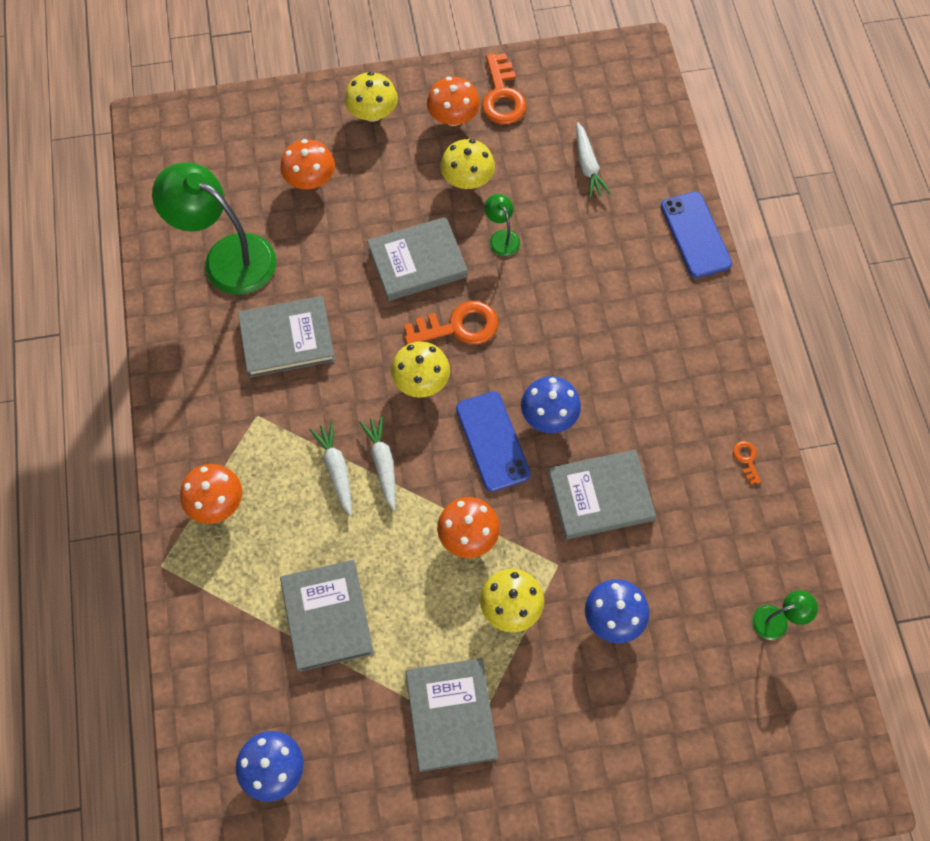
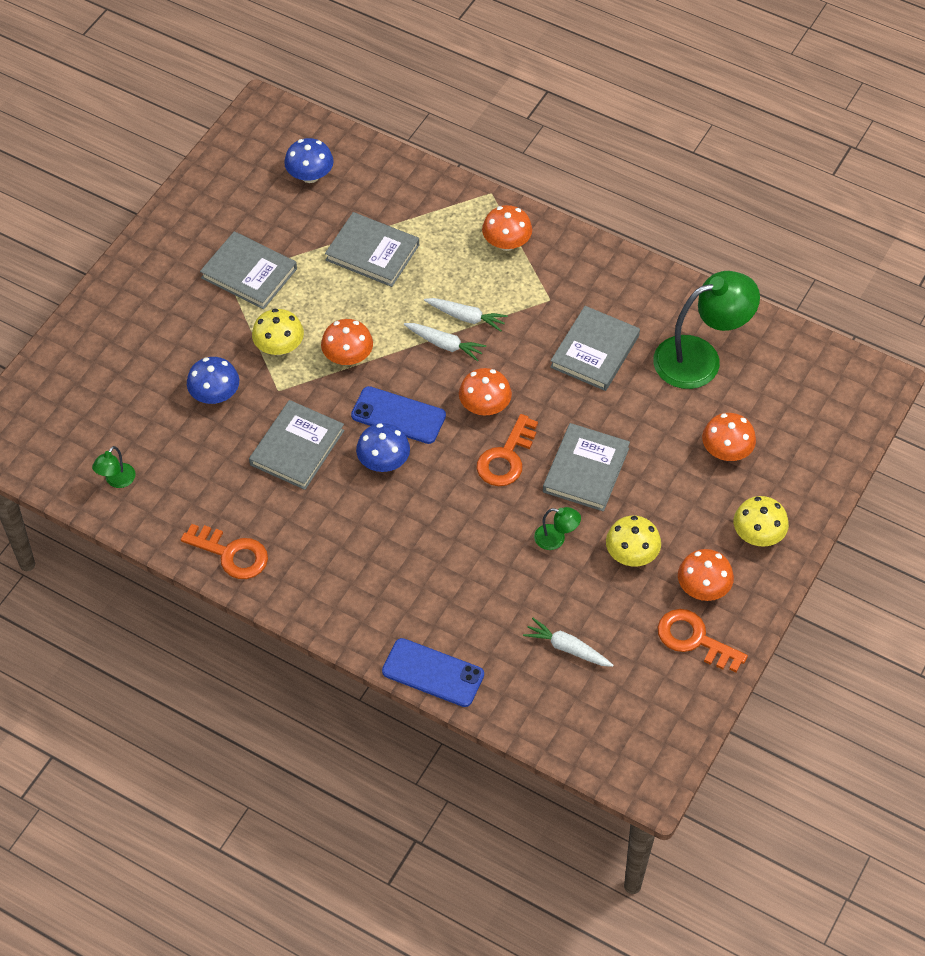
camera: 130 degrees right, 10 degrees down
yellow mushroom [391,341,450,398] -> orange mushroom [459,368,512,415]
orange key [733,441,761,485] -> orange key [181,524,268,579], size x2.15

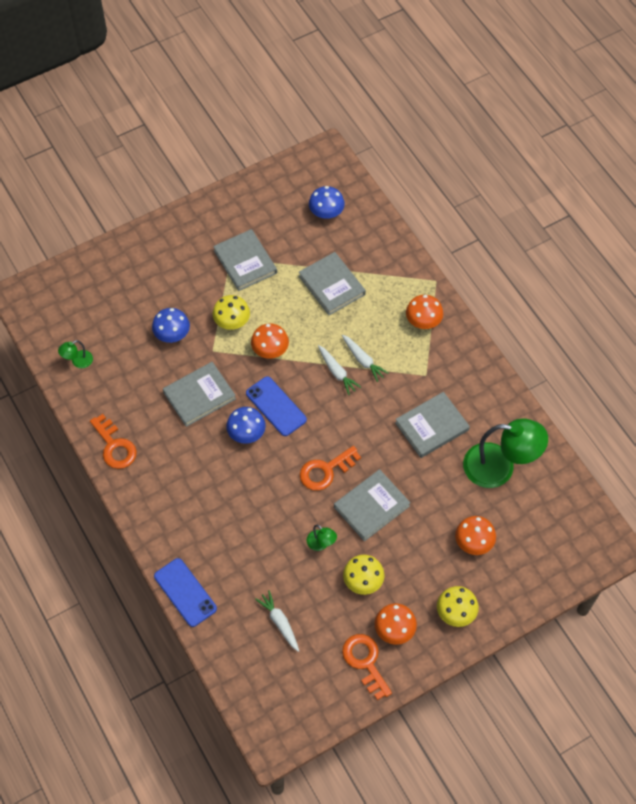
camera: 30 degrees right, 5 degrees up
orange mushroom [459,368,512,415] -> none

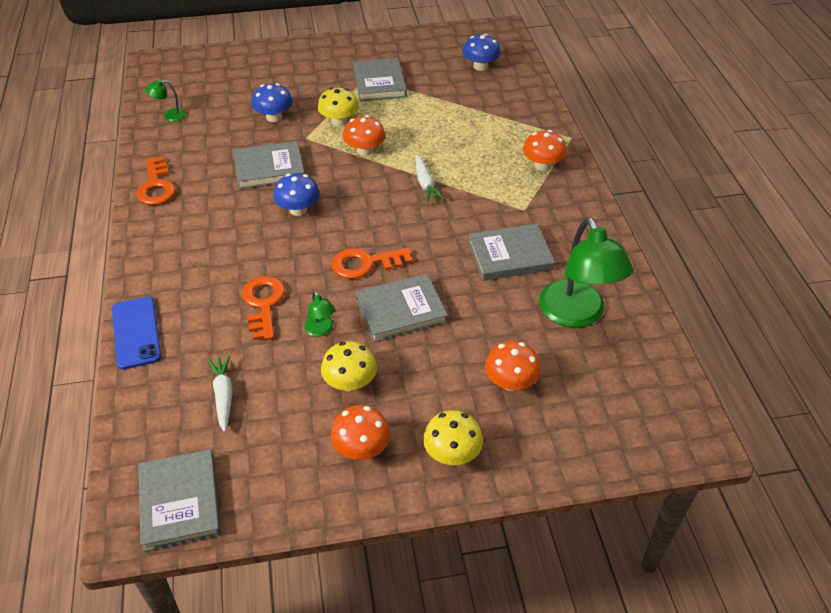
camera: 20 degrees right, 15 degrees down
blue phone [246,376,307,436] -> none
grey book [299,252,366,315] -> grey book moved to [138,450,221,552]
white carrot [342,334,389,382] -> none
orange key [342,634,392,700] -> orange key moved to [242,276,285,340]
green lamp [463,418,548,488] -> green lamp turned 45 degrees clockwise [539,217,633,328]

